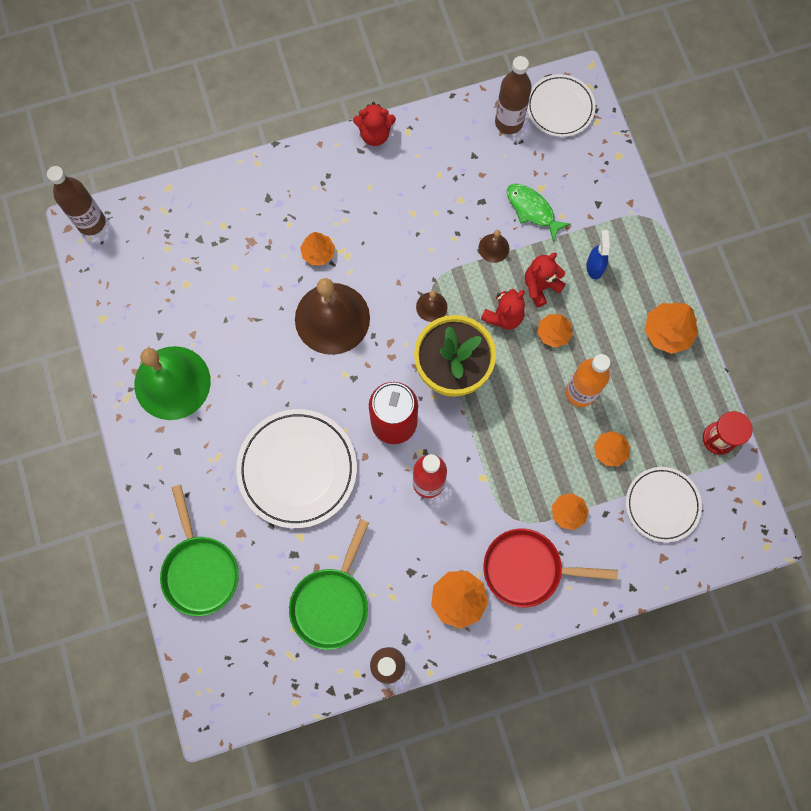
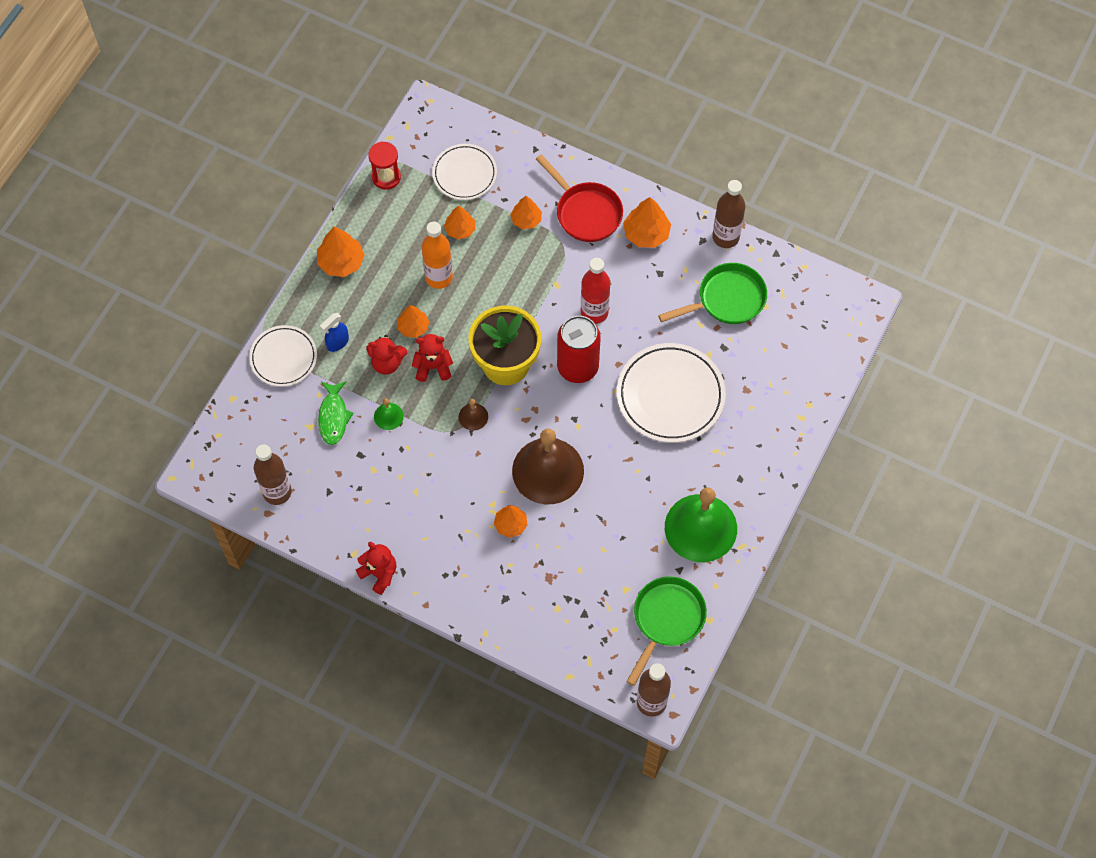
camera: 135 degrees left, 10 degrees down
green pan [160,485,239,616] -> green pan moved to [626,576,707,686]
brown bell [479,230,509,263] -> green bell [374,398,404,430]
white plate [527,74,596,137] -> white plate moved to [249,325,317,387]

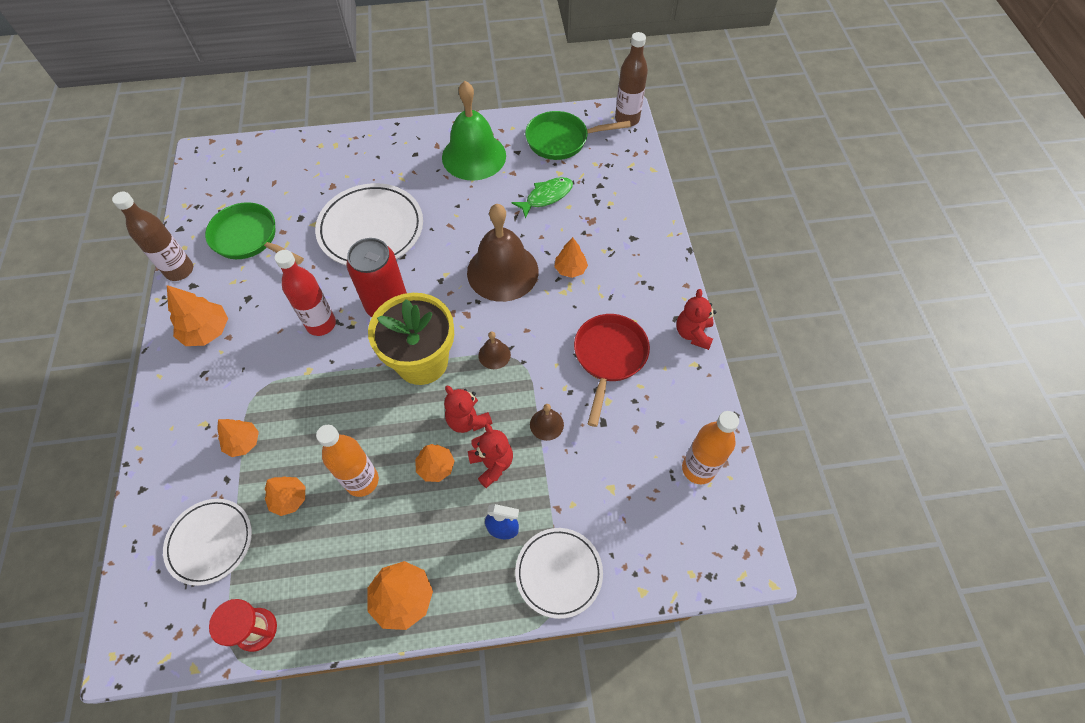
camera: 125 degrees left, 5 degrees down
brown bottle [254,444,292,505] -> orange bottle [682,411,739,484]
green fish [318,381,353,445] -> green fish moved to [511,177,573,219]
green bell [374,398,404,430] -> brown bell [530,404,564,441]
red pan [536,154,623,242] -> red pan moved to [574,314,650,427]

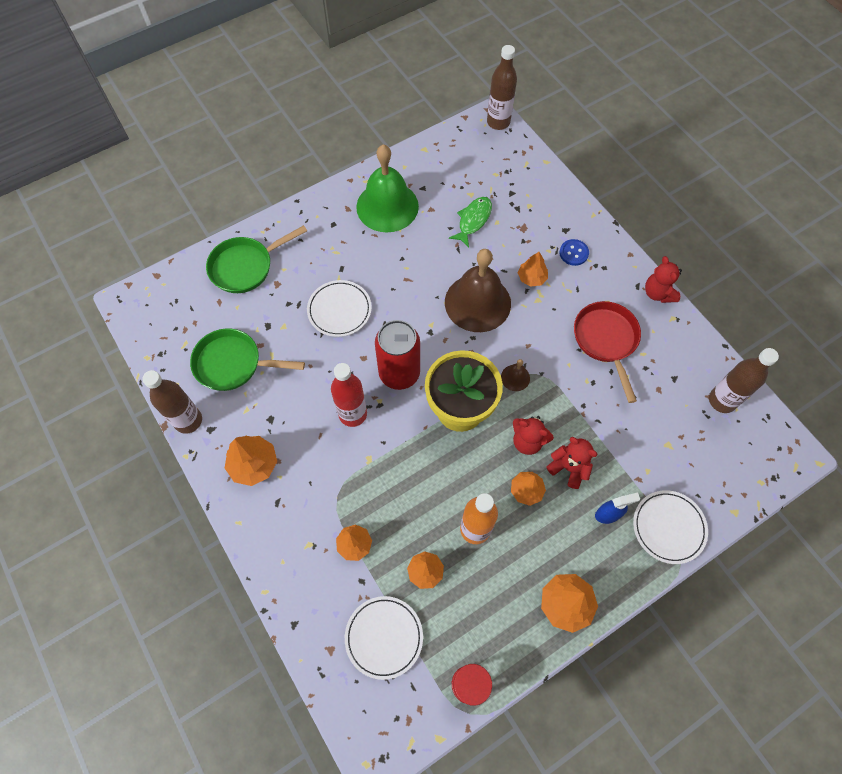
camera: 25 degrees left, 5 degrees up
white plate [315,183,423,266] -> white plate [307,280,372,337], size x0.63
green pan [525,111,631,160] -> green pan moved to [206,225,307,293]
brown bell [530,404,564,441] -> none
orange bottle [682,411,739,484] -> brown bottle [709,348,779,413]
none -> blue button [559,239,589,266]

